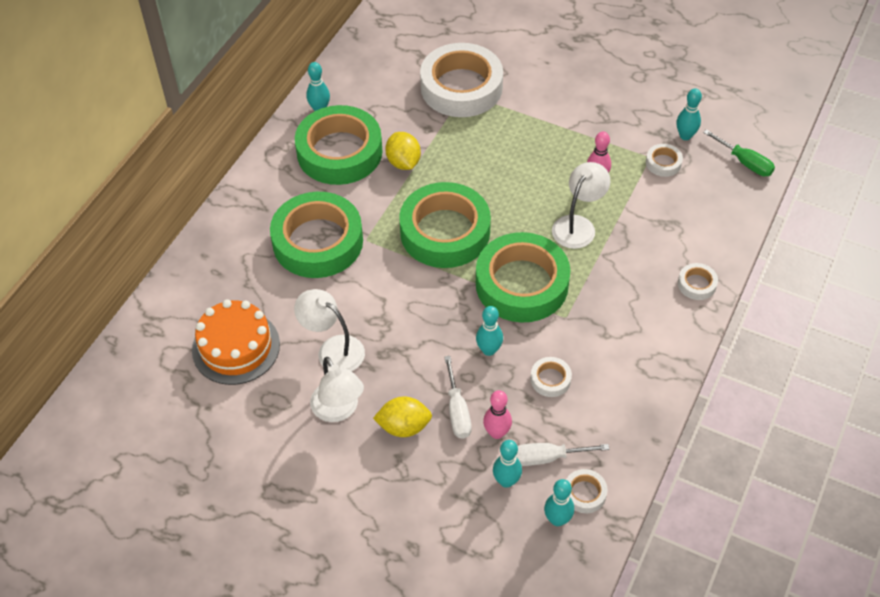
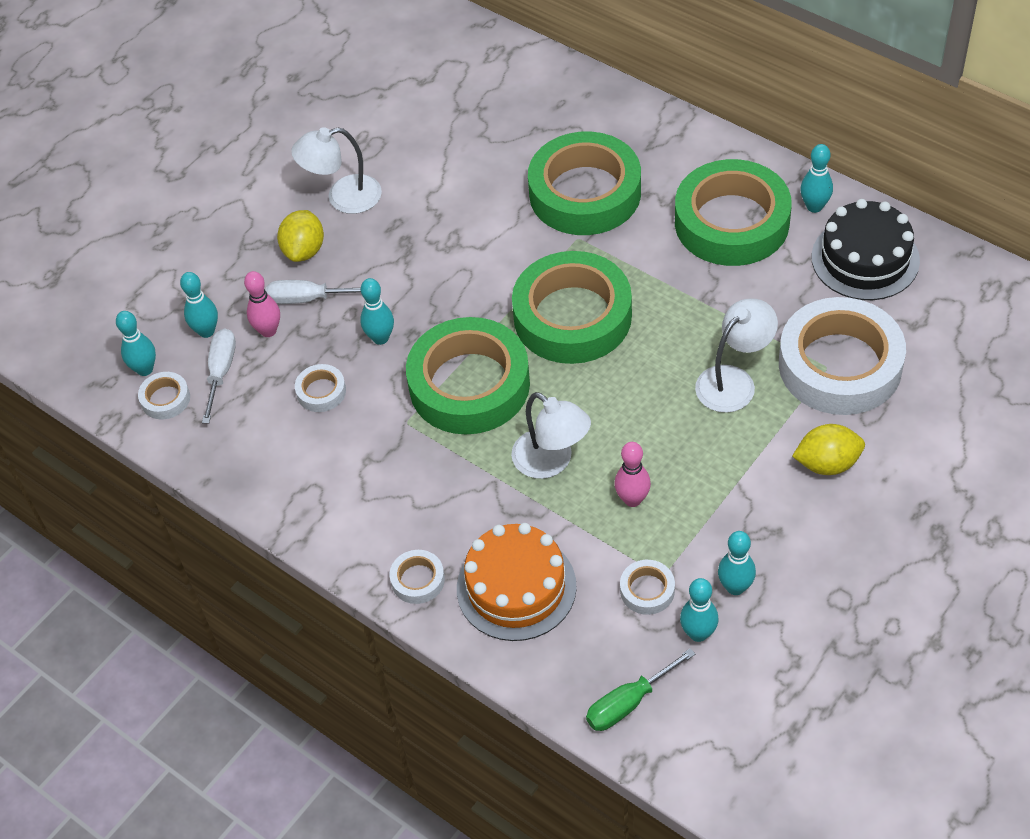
camera: 105 degrees right, 0 degrees up
orange cake [192,299,280,385] -> orange cake moved to [457,523,577,641]
white lamp [294,289,365,371] -> white lamp moved to [695,299,778,413]
yellow lemon [385,132,421,170] -> yellow lemon moved to [792,424,865,475]
none -> turquoise bowling pin [718,531,756,595]
none -> black cake [812,199,920,300]

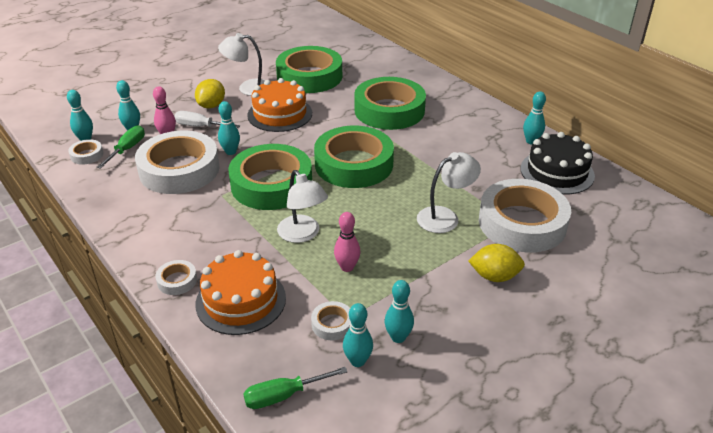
camera: 10 degrees right, 15 degrees down
white screwdriver [202,328,236,424] -> green screwdriver [97,125,145,169]
white tape [295,364,346,412] -> white tape [135,131,220,194], size x2.43
green tape [675,159,792,266] -> green tape moved to [276,46,342,93]
none -> orange cake [247,78,312,132]

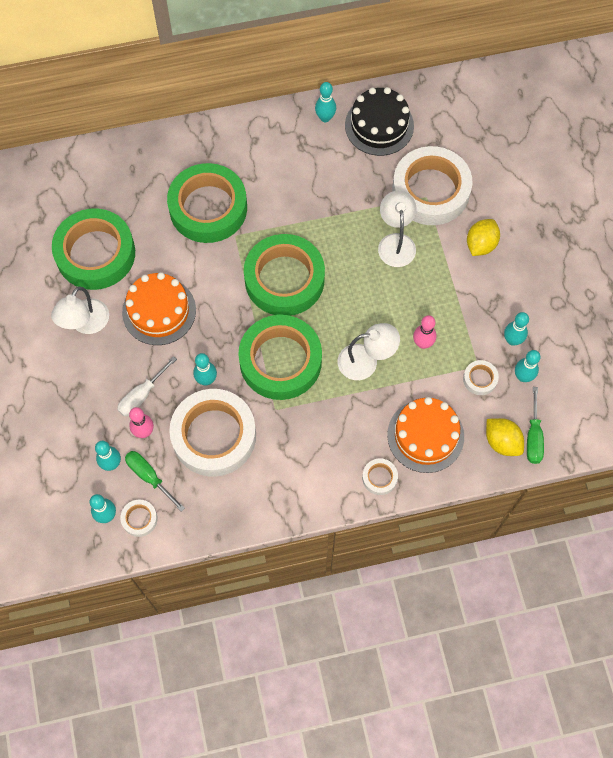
camera: 65 degrees left, 30 degrees up
yellow lemon [195,79,225,108] -> yellow lemon moved to [486,418,524,456]

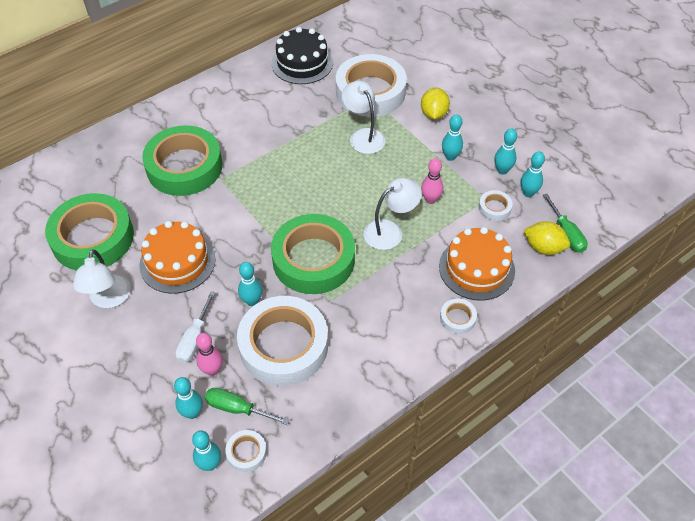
camera: 25 degrees left, 15 degrees down
green tape [244,234,325,316] -> none
turquoise bowling pin [315,82,336,122] -> turquoise bowling pin moved to [442,115,463,161]

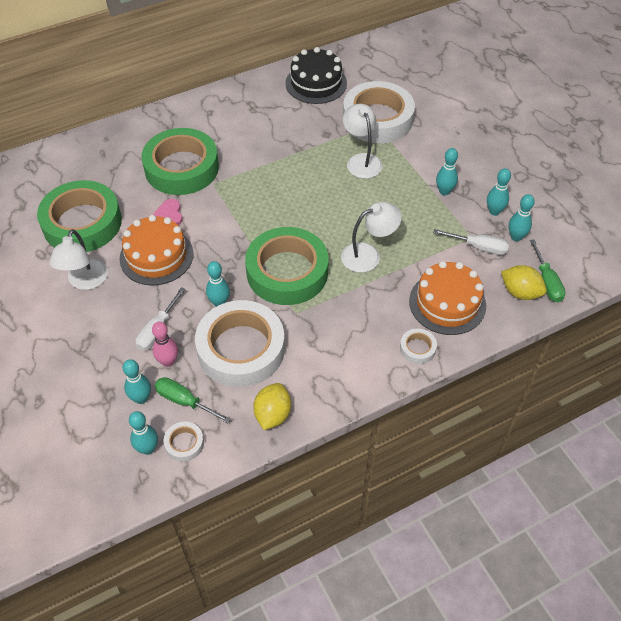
camera: 10 degrees right, 0 degrees up
yellow lemon [421,87,450,120] -> yellow lemon moved to [253,383,291,430]
pink bowling pin [421,158,443,204] -> none
white tape [479,190,513,221] -> white screwdriver [433,229,509,255]
none -> pink heart [153,199,182,225]

